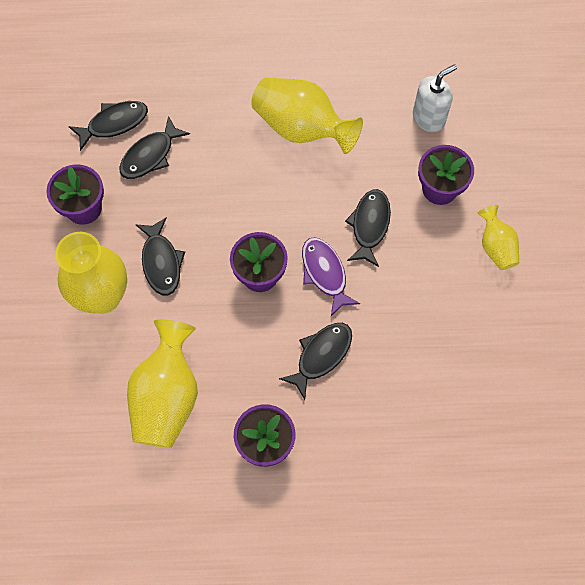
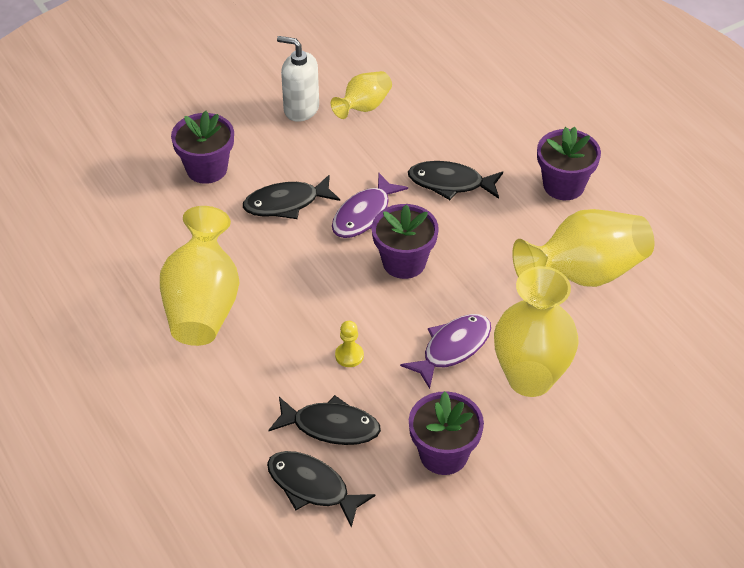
camera: 120 degrees left, 20 degrees down
black fish [135,217,185,295] -> purple fish [400,314,491,389]
white soap dispenser [413,64,457,132] -> white soap dispenser moved to [277,36,319,122]
yellow vase [477,205,519,270] -> yellow vase moved to [331,71,392,119]
none -> yellow pawn [335,321,364,367]

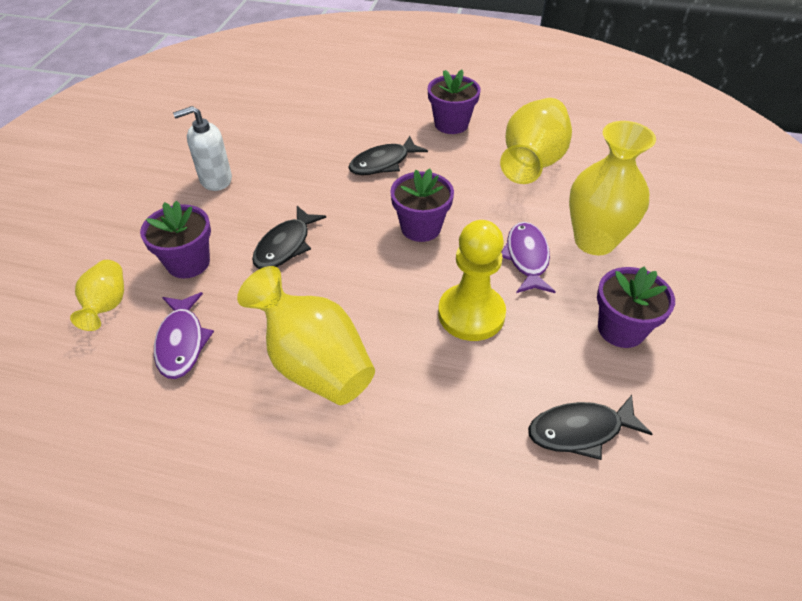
camera: 45 degrees left, 0 degrees up
black fish [269,395,381,445] -> none
yellow vase [331,71,392,119] -> yellow vase moved to [70,260,124,331]
purple fish [332,173,408,238] -> purple fish moved to [154,292,214,379]
yellow pawn [335,321,364,367] -> yellow pawn [438,220,506,341], size x2.36

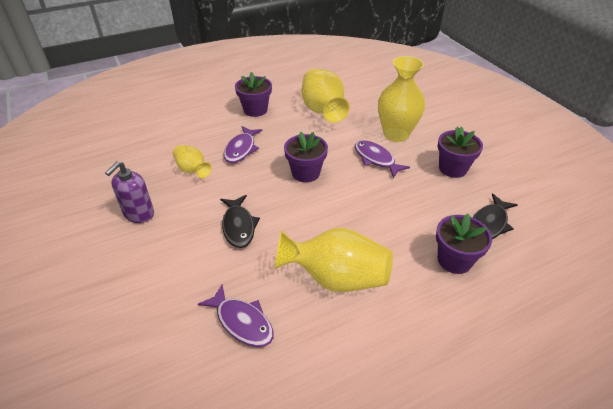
camera: 40 degrees left, 5 degrees down
yellow vase [70,260,124,331] -> yellow vase moved to [173,145,212,178]
purple flower pot [140,200,211,278] -> purple flower pot moved to [436,214,492,274]
white soap dispenser [173,106,232,191] -> purple soap dispenser [105,161,154,223]
black fish [348,136,428,175] -> purple fish [224,126,262,163]
yellow pawn [438,220,506,341] -> none

